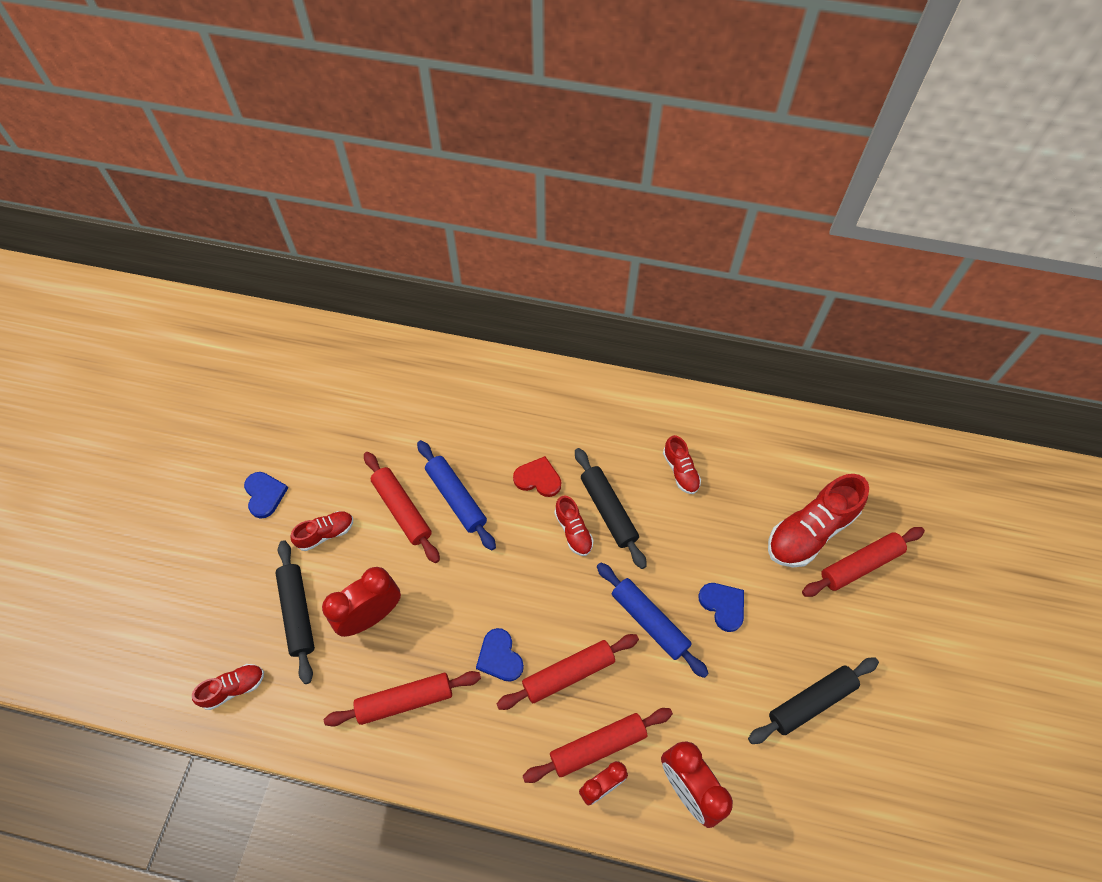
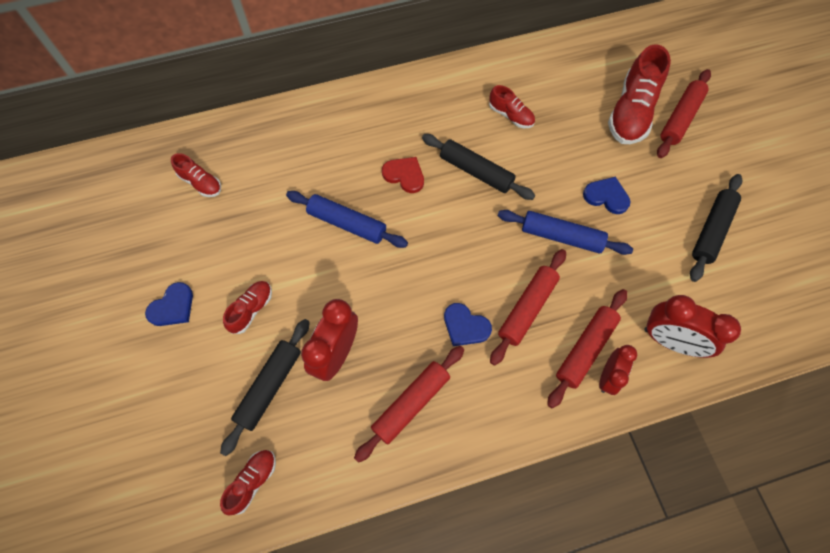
camera: 30 degrees left, 5 degrees up
blue heart [244,472,288,519] -> blue heart turned 90 degrees clockwise [145,282,193,326]
black rolling pin [275,540,315,684] -> black rolling pin turned 75 degrees clockwise [220,319,310,456]
red rolling pin [364,452,440,563] -> none
red heart [513,456,561,497] -> red heart turned 45 degrees clockwise [382,157,424,193]
red shoe [554,495,594,556] -> red shoe moved to [171,153,221,197]

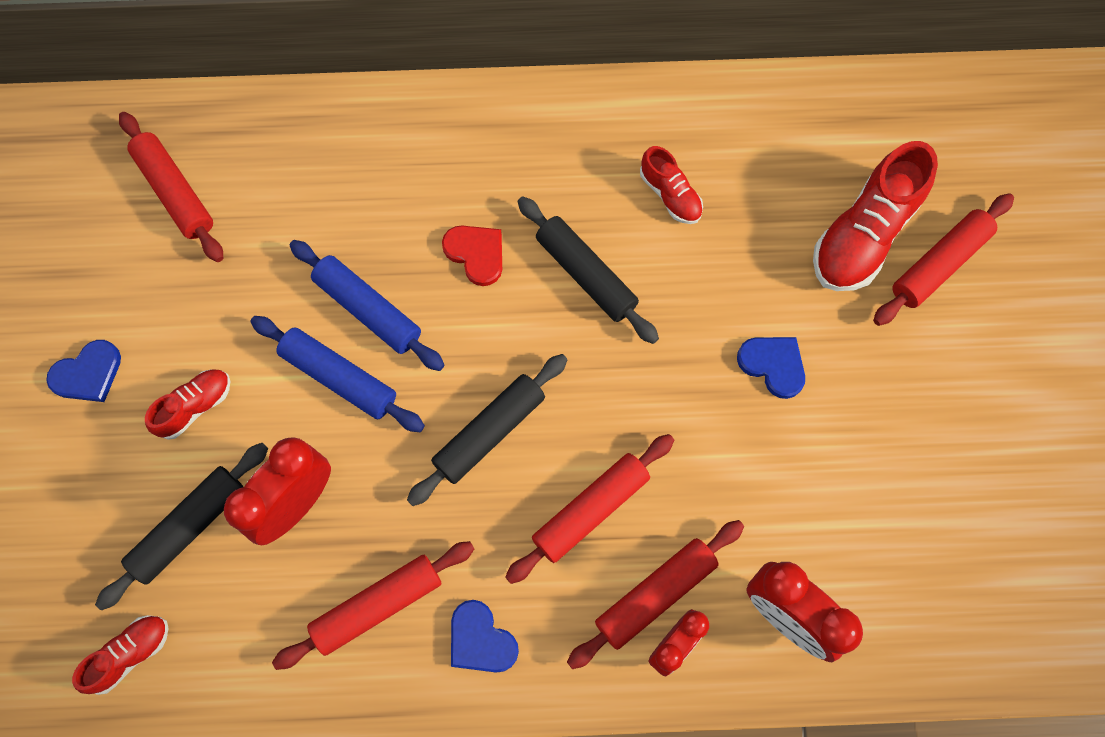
camera: 15 degrees right, 5 degrees up
red shoe [171,153,221,197] -> red rolling pin [119,112,223,262]
blue heart [444,303,492,346] -> blue heart moved to [451,600,519,673]
blue rolling pin [498,210,633,255] -> blue rolling pin moved to [250,316,425,432]
black rolling pin [690,174,743,282] -> black rolling pin moved to [407,354,567,506]

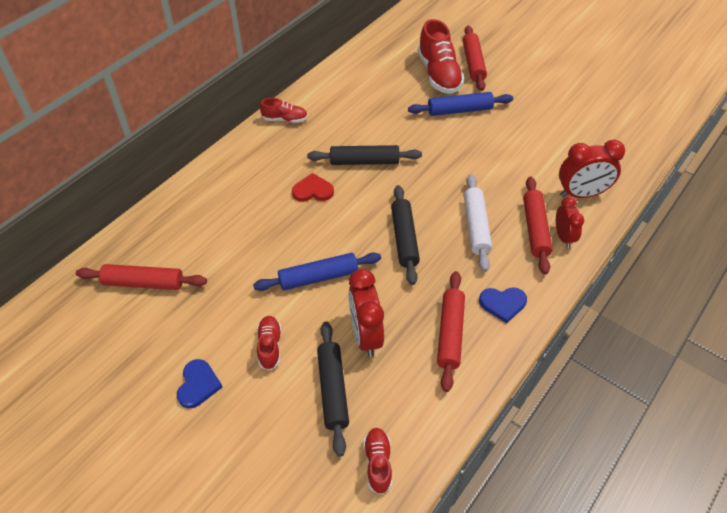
camera: 50 degrees left, 20 degrees down
blue rolling pin [289,240,445,371] -> blue rolling pin moved to [408,92,513,116]
red rolling pin [505,434,674,584] -> white rolling pin [464,174,492,272]
red shoe [640,146,703,224] -> red shoe moved to [260,98,308,123]
blue heart [737,337,805,399] -> none

